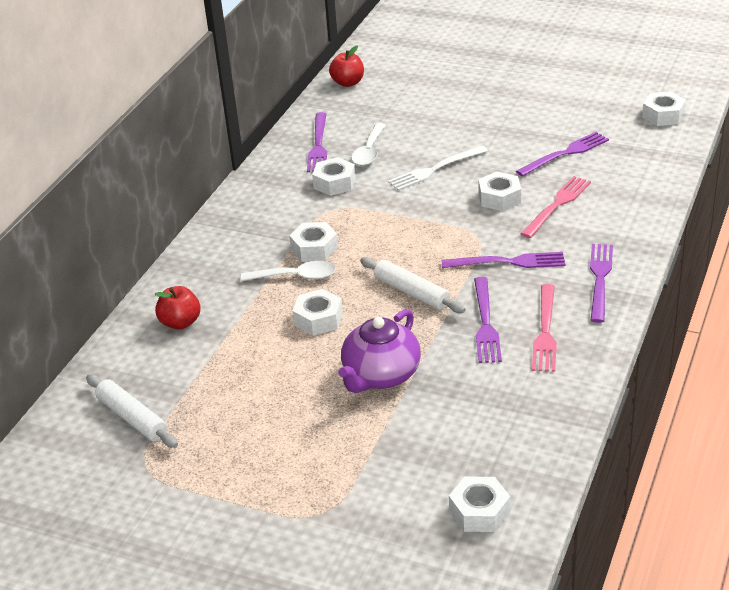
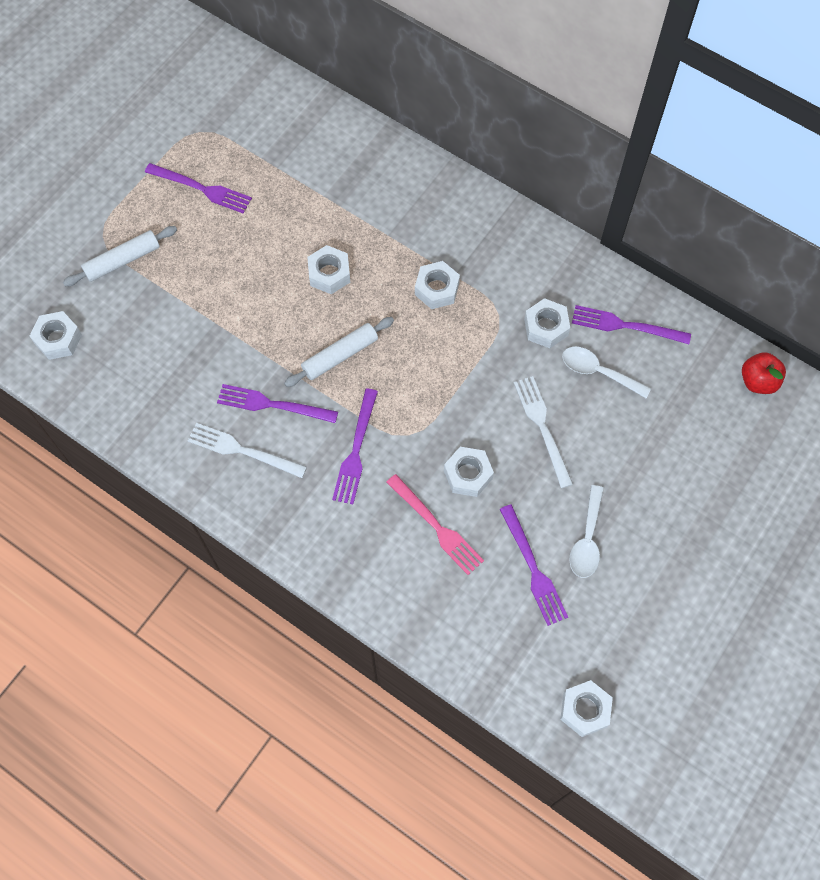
camera: 100 degrees right, 30 degrees up
white rolling pin [86,374,178,448] -> white rolling pin moved to [63,226,177,286]
red apple [155,286,201,330] -> none
white spoon [241,261,336,281] -> white spoon moved to [569,485,604,578]
purple teapot [338,309,421,393] -> none
pink fork [532,284,557,372] -> white fork [188,423,307,478]
purple fork [590,244,613,323] -> purple fork moved to [145,163,252,214]

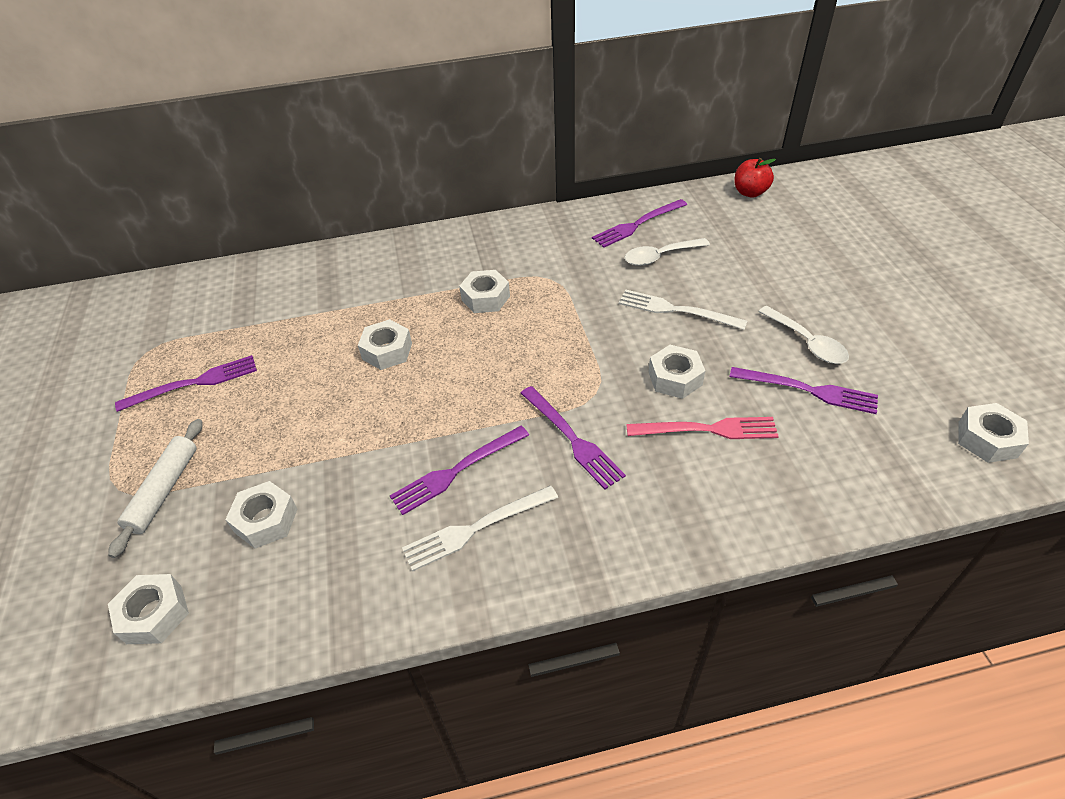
camera: 45 degrees left, 20 degrees down
white rolling pin [284,317,394,387] -> none
white nut [524,298,570,348] -> white nut moved to [225,481,297,548]

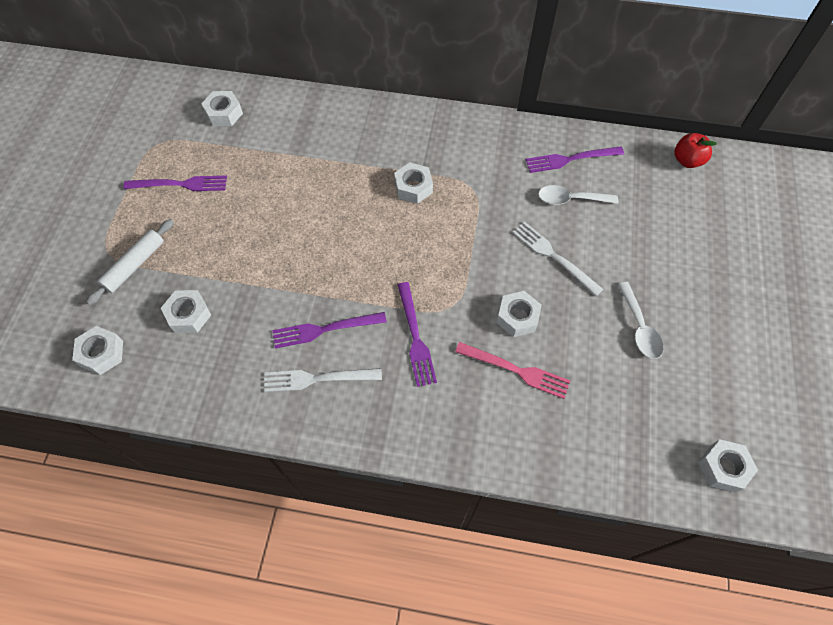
camera: 20 degrees right, 15 degrees up
white nut [358,319,412,370] -> white nut moved to [201,91,243,126]
purple fork [729,367,878,414] -> none

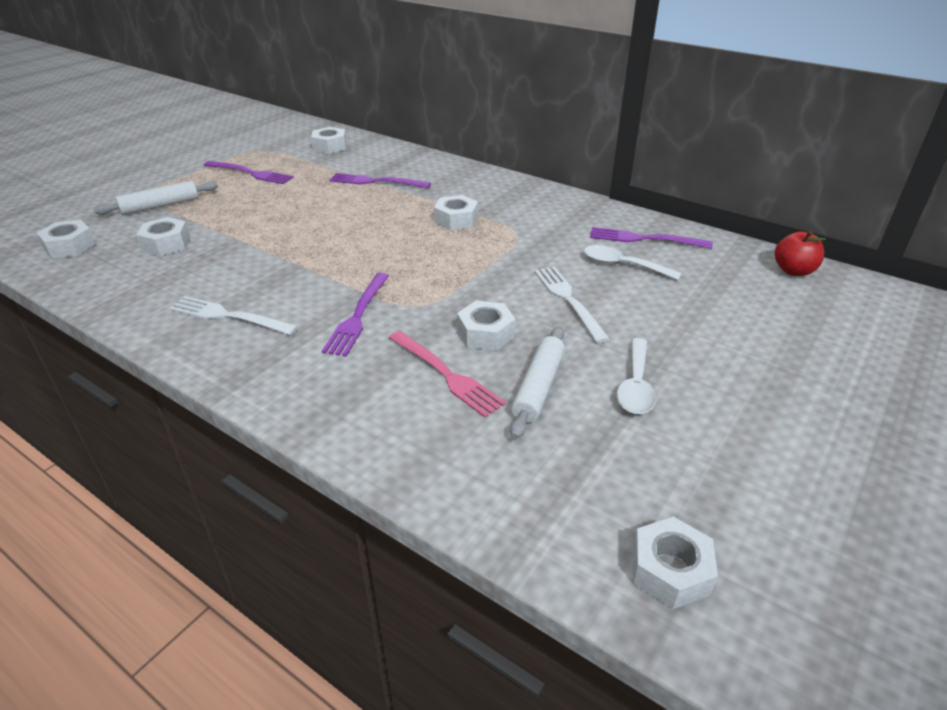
camera: 25 degrees right, 25 degrees down
purple fork [273,312,387,348] -> purple fork moved to [329,173,431,188]
none -> white rolling pin [510,326,565,439]

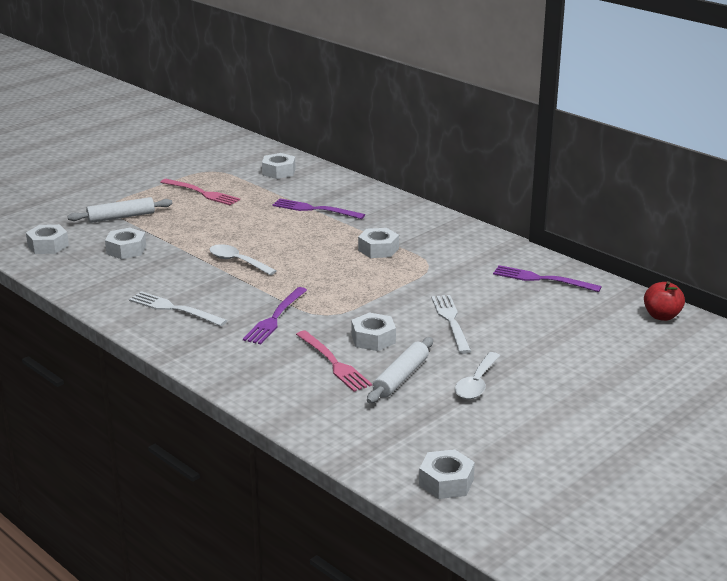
camera: 10 degrees right, 10 degrees down
purple fork [204,161,294,184] -> pink fork [160,179,240,205]
white spoon [584,245,682,280] -> white spoon moved to [209,244,277,275]

